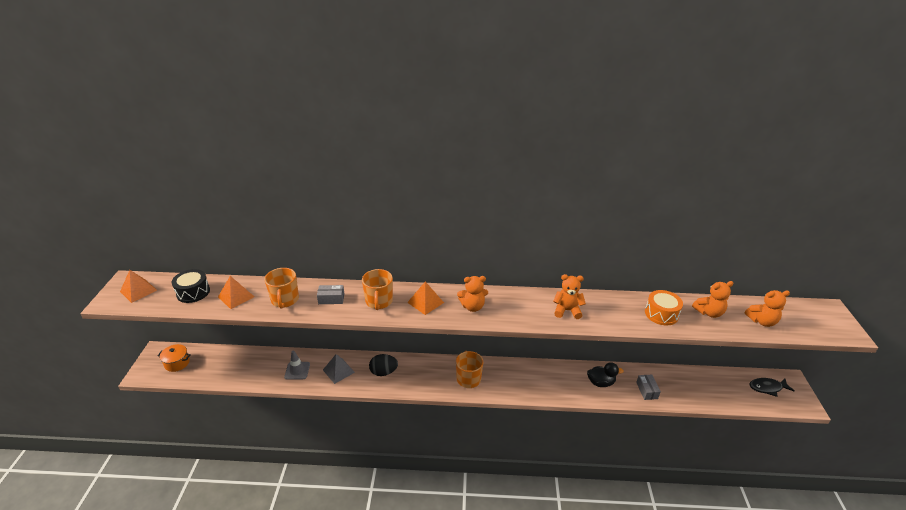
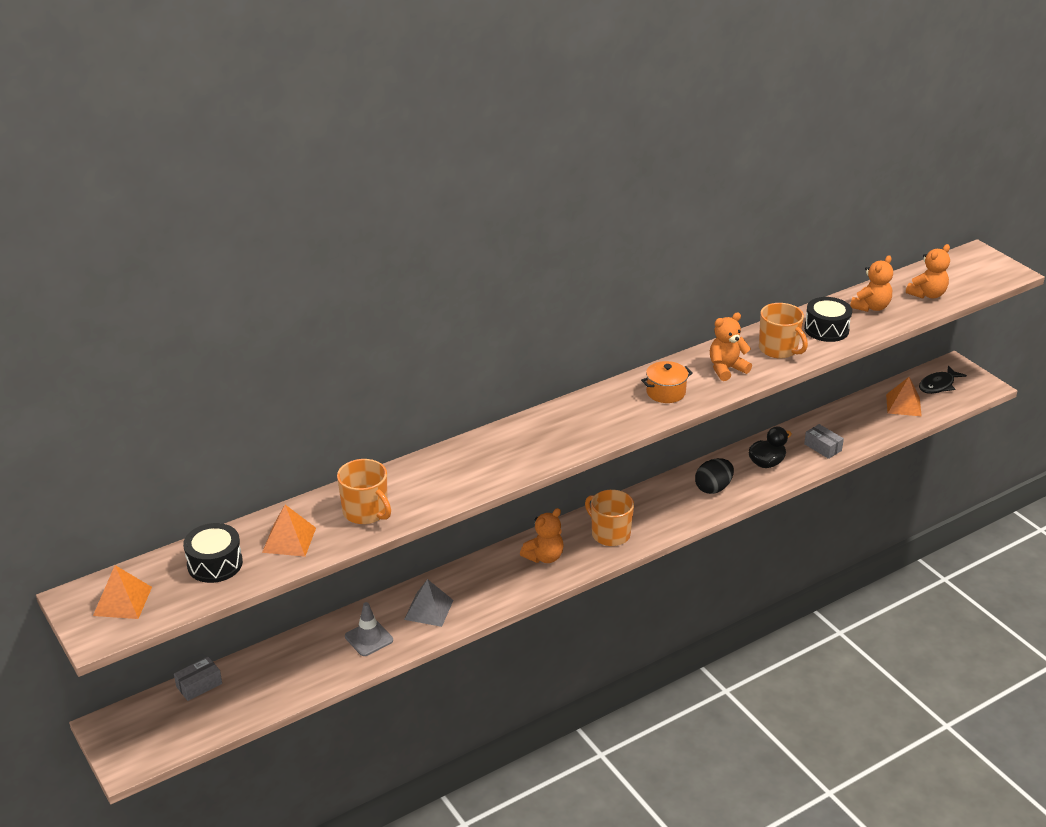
camera: 35 degrees left, 0 degrees up
orange pot [157,344,191,372] -> orange pot moved to [641,361,693,403]
grey box [317,285,344,304] -> grey box moved to [174,657,222,701]
orange mug [362,269,393,310] -> orange mug moved to [759,303,808,359]
black egg [369,354,398,376] -> black egg moved to [695,458,734,494]
orange pyramid [407,281,444,315] -> orange pyramid moved to [886,377,922,416]
orange teddy bear [457,276,488,312] -> orange teddy bear moved to [520,508,563,563]
orange drum [645,290,683,326] -> black drum [804,297,852,342]

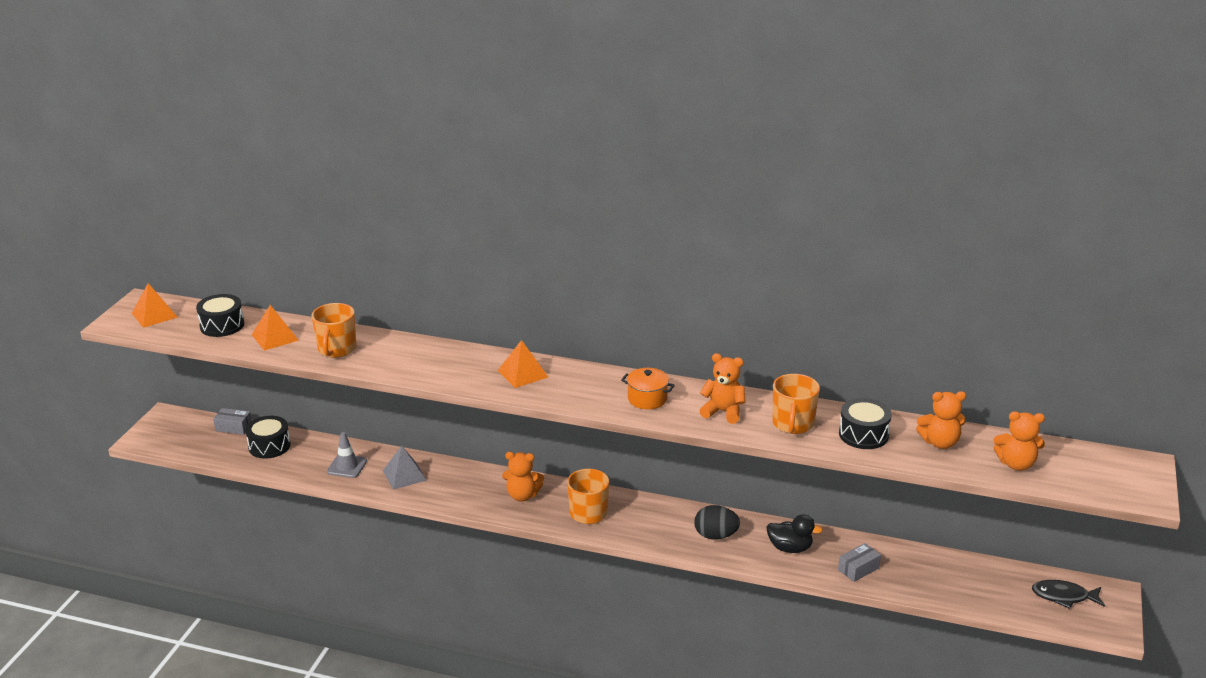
camera: 50 degrees right, 5 degrees down
grey box [804,424,844,459] -> grey box turned 45 degrees clockwise [838,543,881,582]
orange pyramid [886,377,922,416] -> orange pyramid moved to [497,340,548,388]
none -> black drum [245,416,291,459]

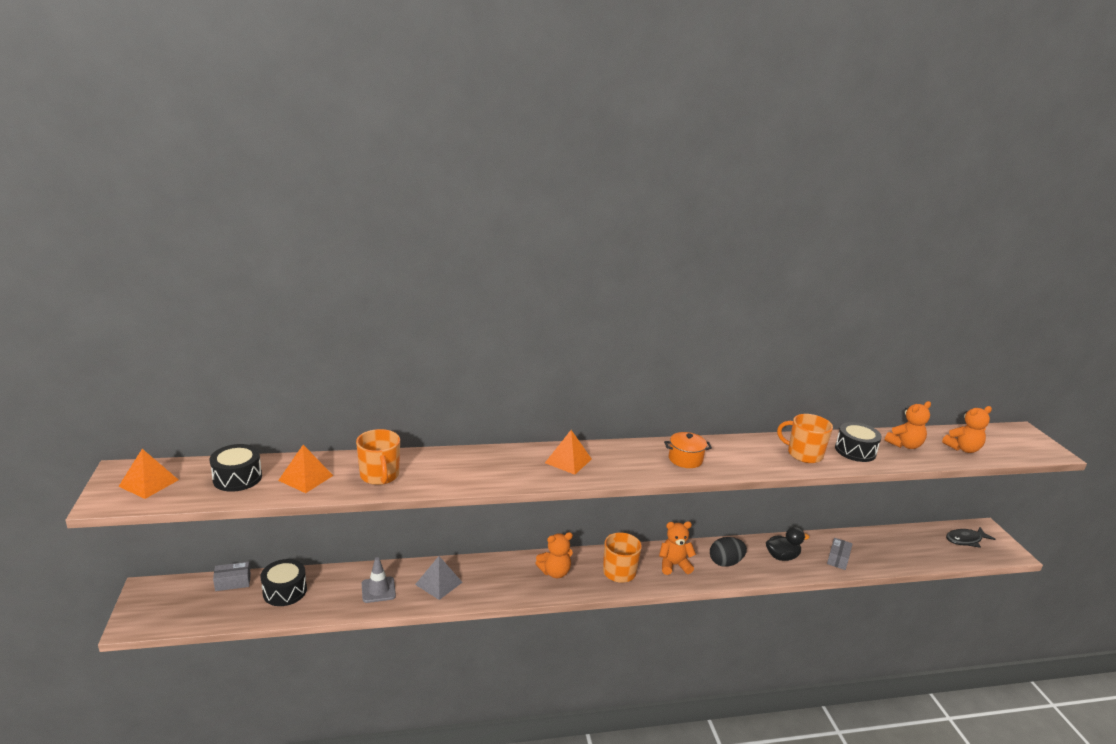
camera: 30 degrees left, 5 degrees down
orange teddy bear [700,353,746,424] -> orange teddy bear moved to [659,521,696,575]
orange mug [773,374,820,434] -> orange mug turned 135 degrees clockwise [777,414,833,463]

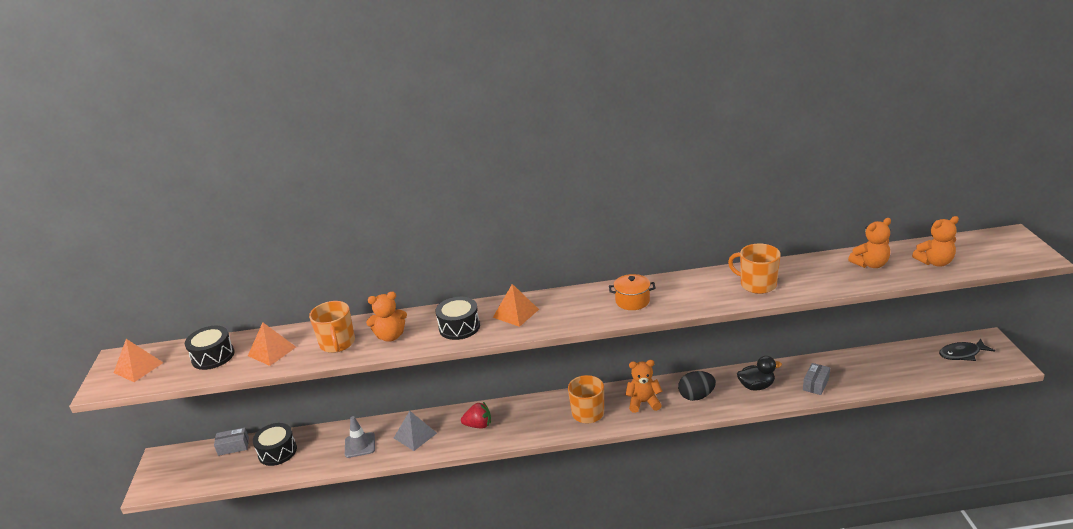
camera: 10 degrees right, 5 degrees up
orange teddy bear [535,532,573,578] -> orange teddy bear moved to [366,291,407,342]
black drum [835,422,882,462] -> black drum moved to [436,297,480,340]
none -> red strawberry [461,402,491,428]

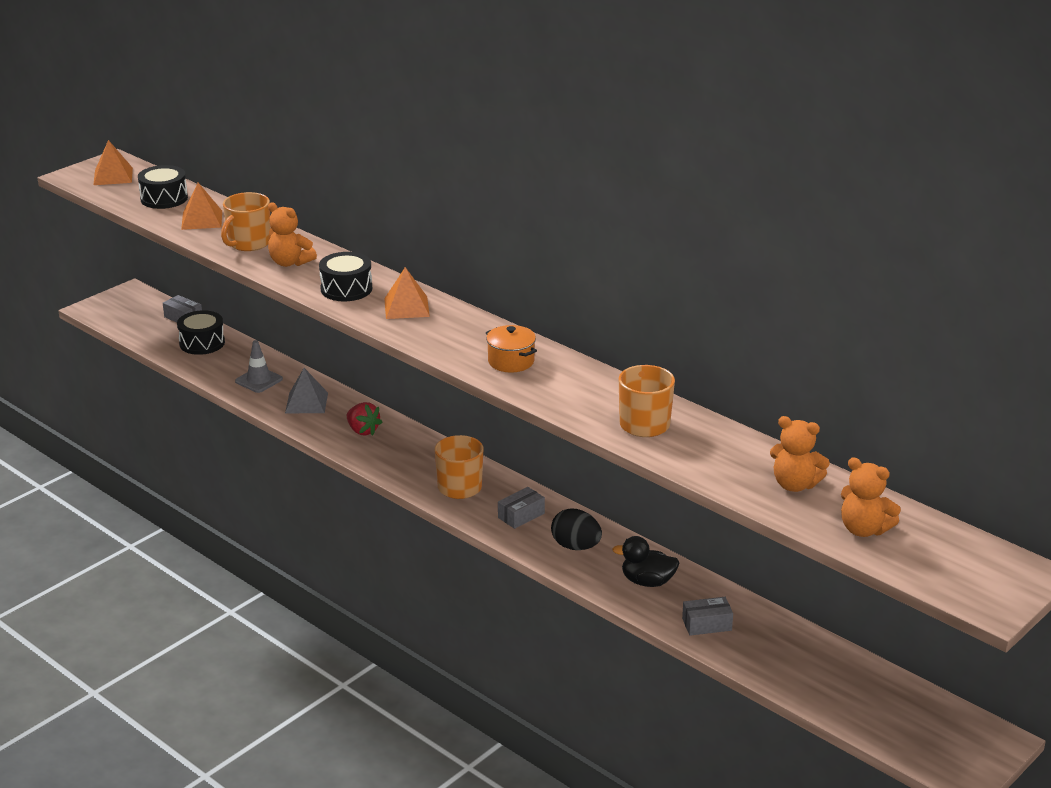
camera: 45 degrees right, 0 degrees up
orange teddy bear [625,360,662,413] -> grey box [498,487,545,529]
black duck [737,356,782,391] -> black duck turned 150 degrees clockwise [612,536,680,587]
black fish [939,339,995,361] -> none

